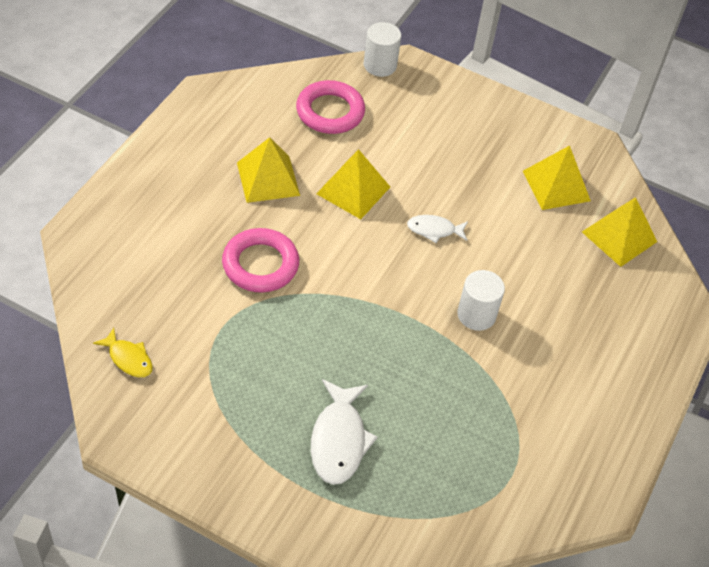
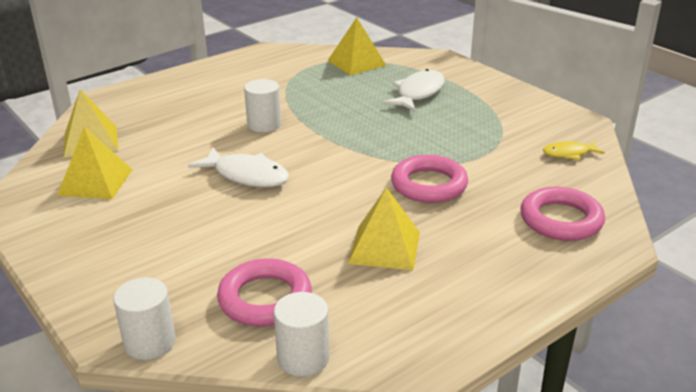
camera: 150 degrees left, 20 degrees down
yellow fish [93,328,153,377] -> yellow fish turned 75 degrees counterclockwise [543,141,605,160]
yellow pyramid [316,149,390,219] -> yellow pyramid moved to [327,17,387,75]
white fish [407,215,468,243] -> white fish [188,147,289,187], size x1.69
none -> white cylinder [274,292,329,377]
none -> pink ring [521,187,605,241]

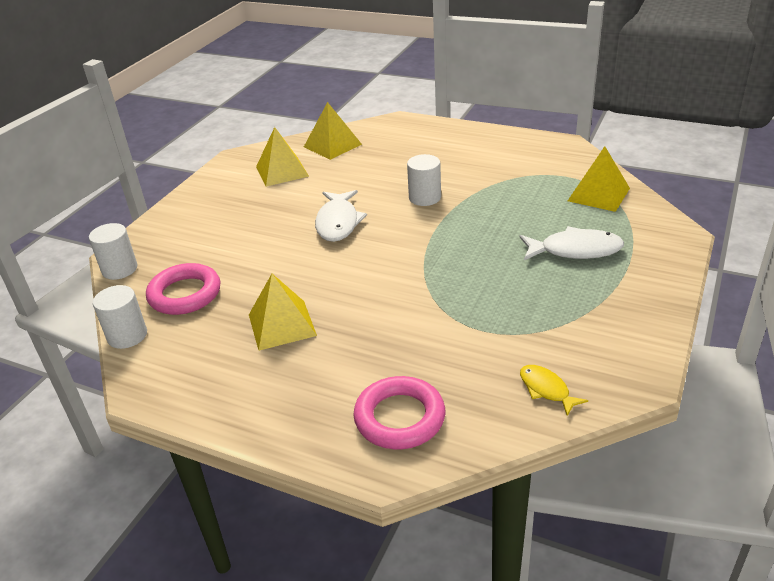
camera: 65 degrees right, 5 degrees up
pink ring [391,155,468,203] -> none

